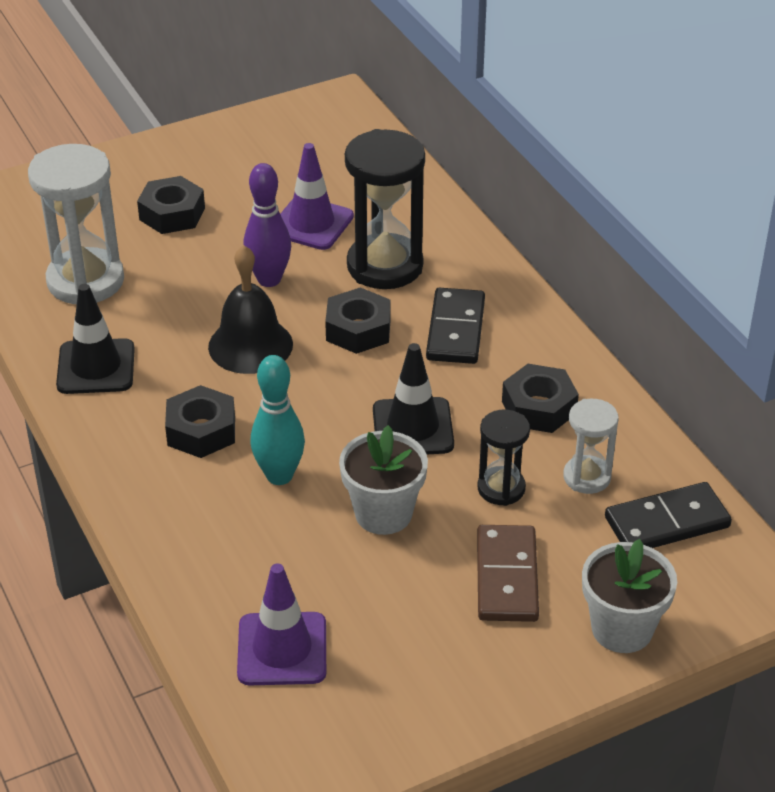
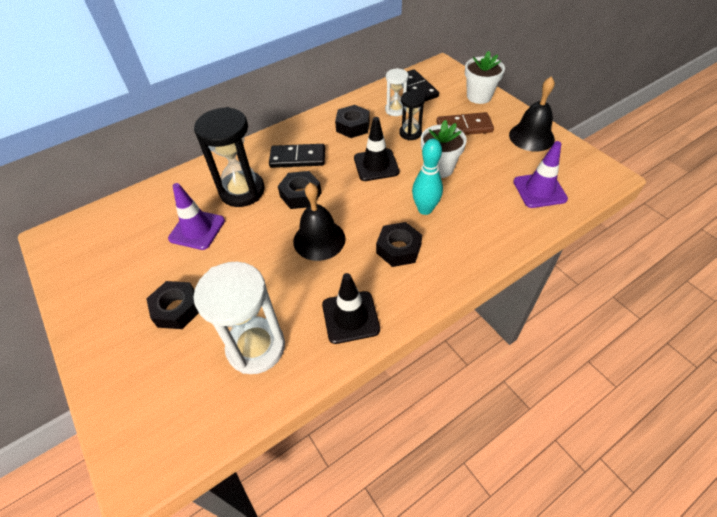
camera: 95 degrees left, 10 degrees up
purple bowling pin [243,163,291,287] -> none
none -> black bell [509,76,555,152]

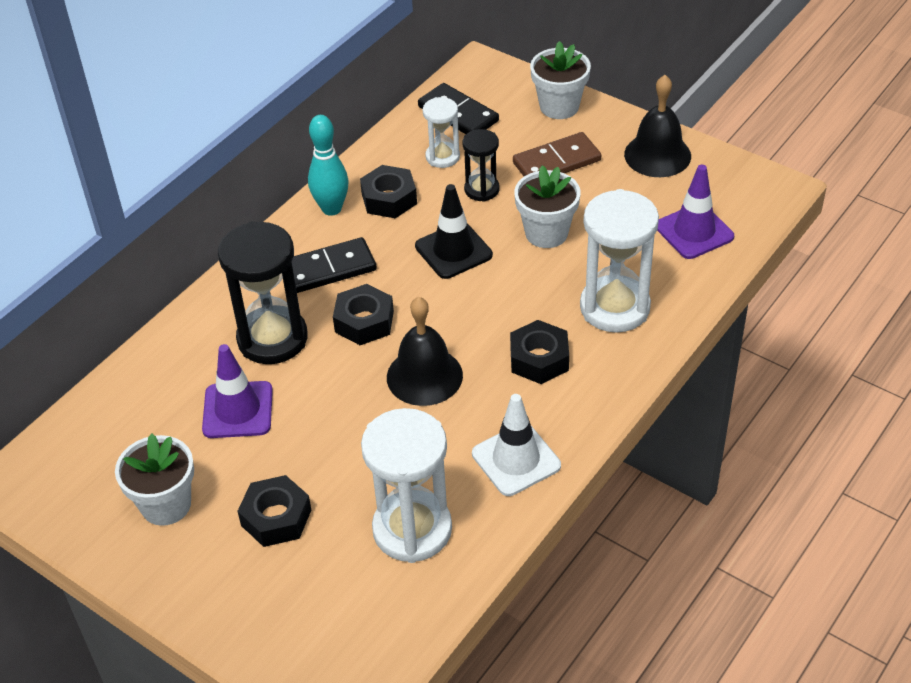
camera: 20 degrees left, 5 degrees down
black traffic cone [322,273,380,344] -> white traffic cone [472,394,561,496]
turquoise bowling pin [412,139,443,215] -> turquoise bowling pin moved to [308,115,349,216]
none -> white flower pot [115,434,194,526]
none -> white hourglass [580,189,659,333]

